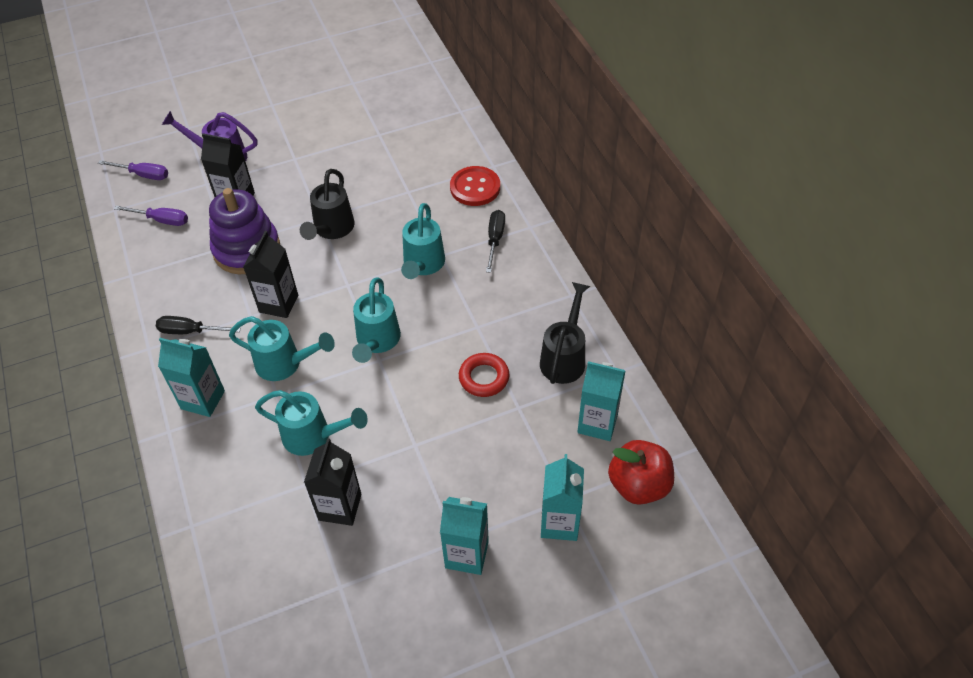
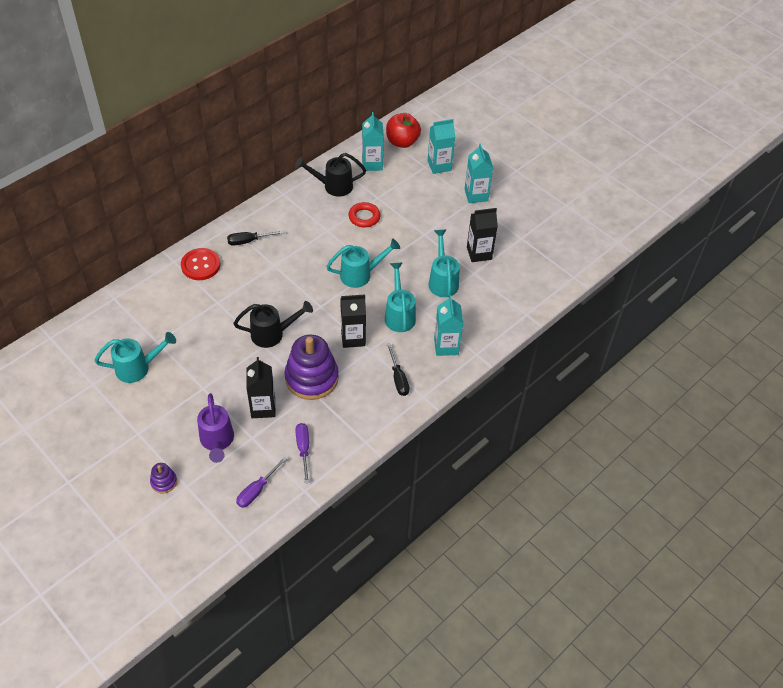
camera: 115 degrees left, 0 degrees up
purple screwdriver [98,160,168,180] -> purple screwdriver turned 135 degrees counterclockwise [236,457,287,508]
turquoise watering can [401,203,445,279] -> turquoise watering can moved to [94,332,176,383]
none -> purple stacking toy [150,463,177,493]

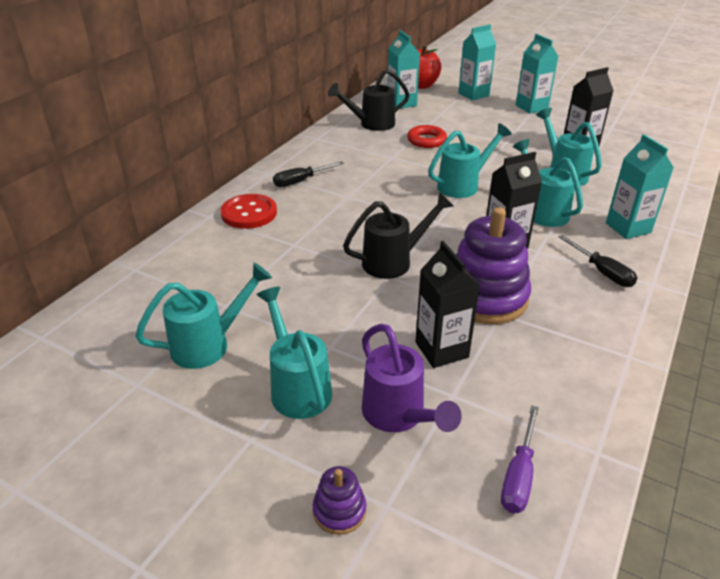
camera: 15 degrees left, 15 degrees down
purple screwdriver [295,423,309,483] -> none
none -> turquoise watering can [256,287,332,419]

